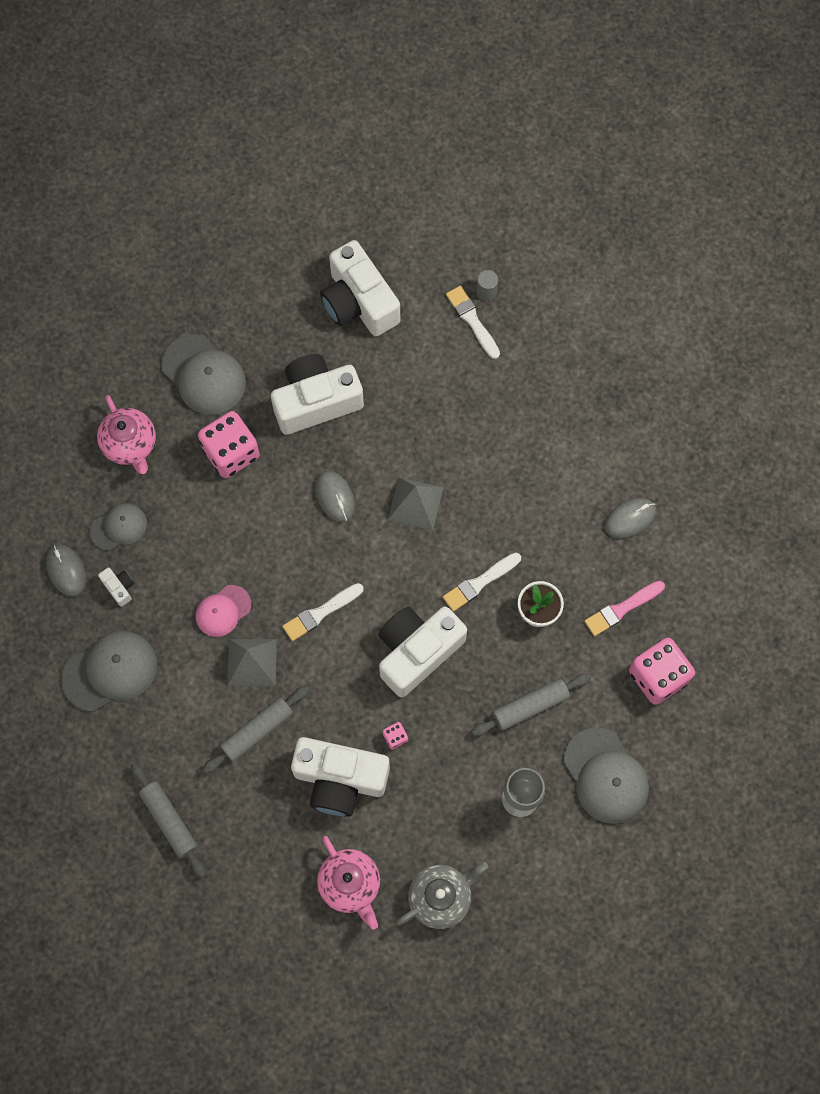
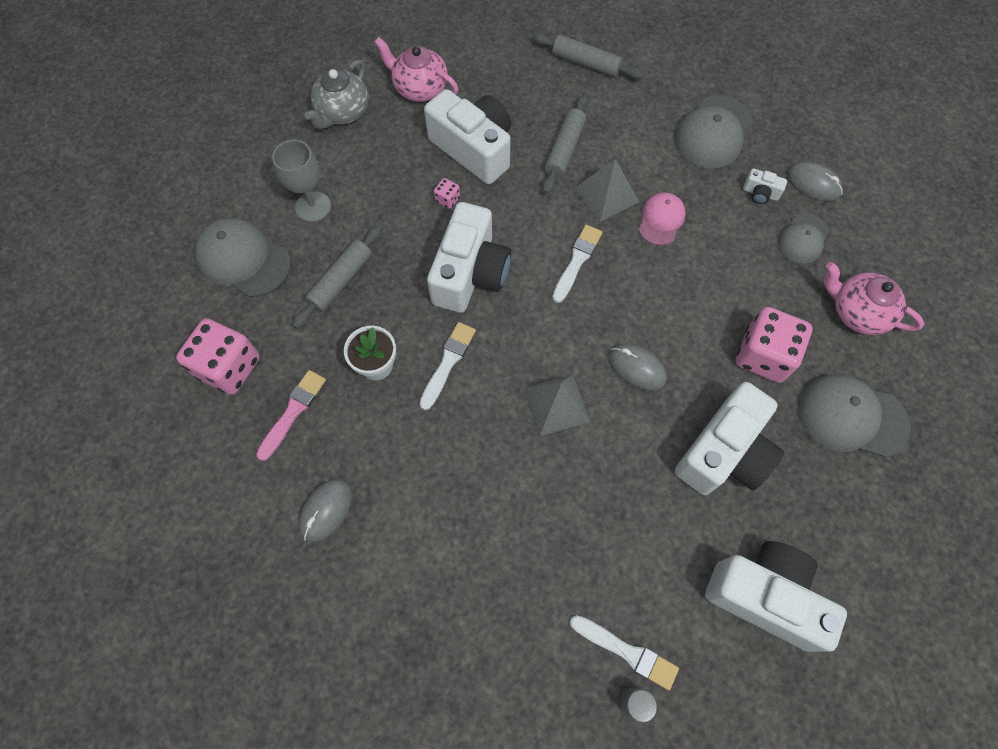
camera: 150 degrees right, 5 degrees down
white camera [291,737,390,817] -> white camera turned 60 degrees clockwise [424,89,511,184]

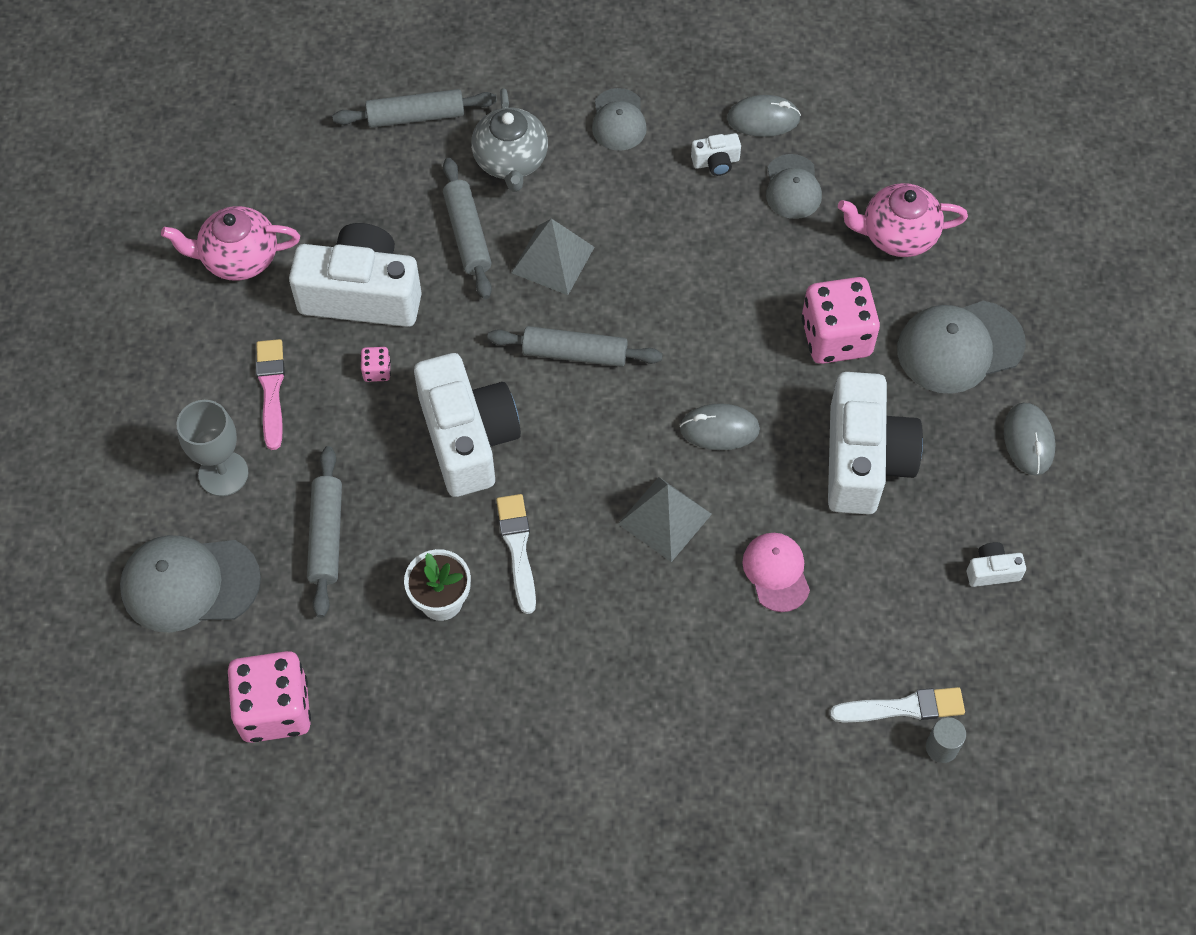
camera: 35 degrees left, 5 degrees down
pink brush [256,370,326,461] -> pink brush moved to [256,339,285,450]
grey mouse [299,479,352,542] -> grey mouse moved to [1004,402,1056,475]
grey teapot [304,60,369,129] -> grey teapot moved to [471,88,548,192]
white brush [552,225,602,303] -> grey rolling pin [487,326,663,367]
pink cap [638,192,686,245] -> pink cap moved to [742,533,810,612]
grey cap [674,95,753,168] -> grey cap [592,88,647,151], size x0.61
white camera [705,541,847,652] -> white camera [967,542,1026,587], size x0.41

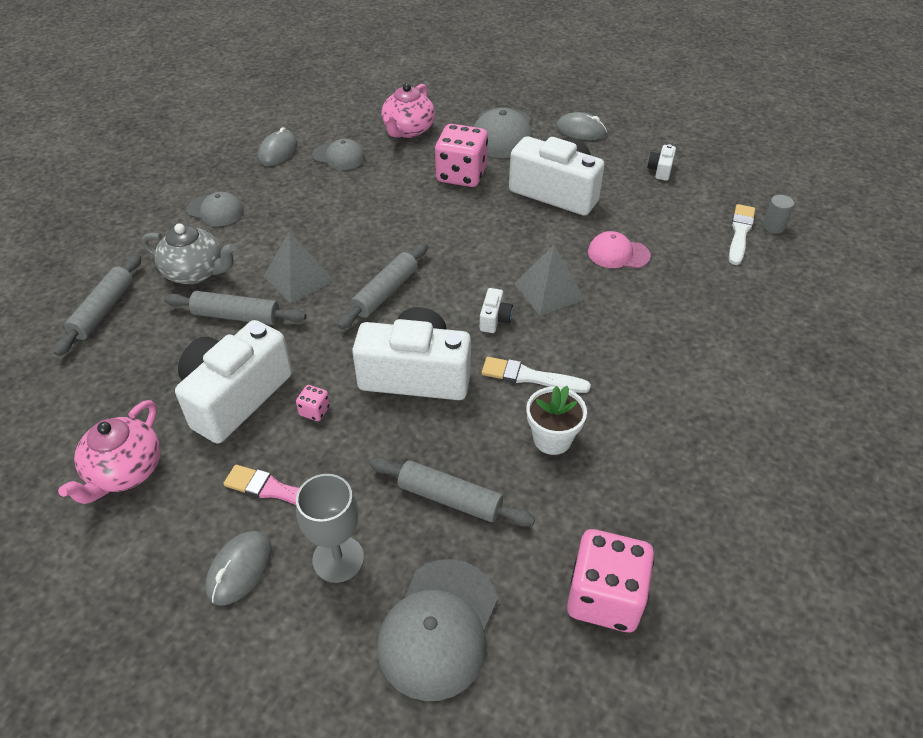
camera: 65 degrees left, 15 degrees down
grey mouse [680,403,760,450] -> grey mouse moved to [205,531,272,606]
white camera [691,133,741,176] -> white camera moved to [480,288,513,333]

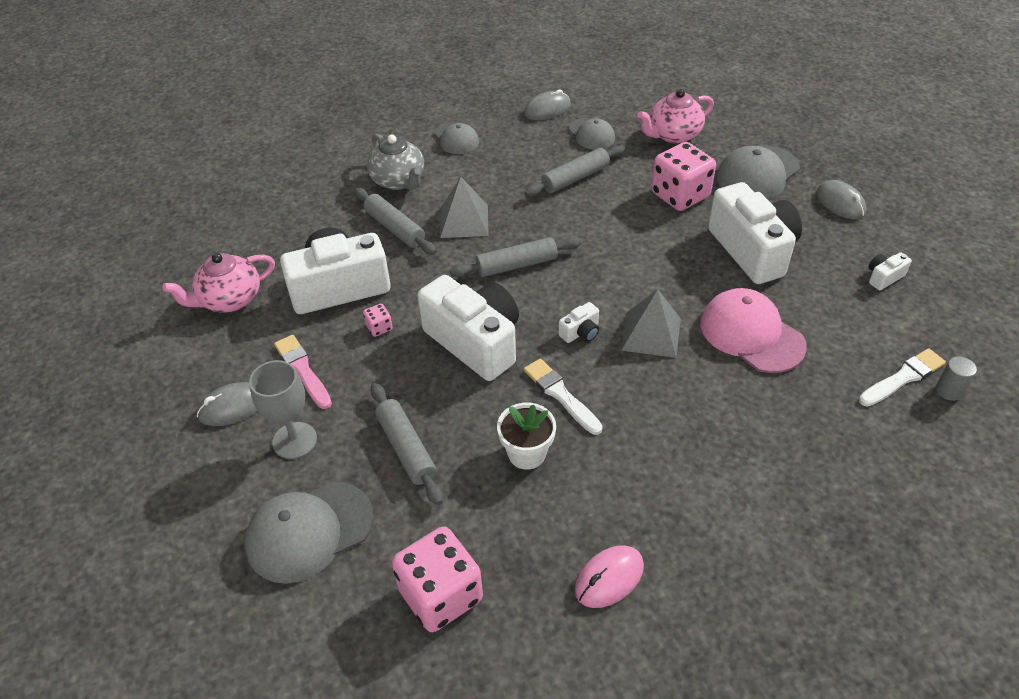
camera: 40 degrees right, 0 degrees up
grey rolling pin [54,254,141,356] -> grey rolling pin moved to [524,145,625,197]
pink cap [588,231,651,268] -> pink cap [700,288,807,373], size x1.63
none -> pink mouse [575,545,644,608]

